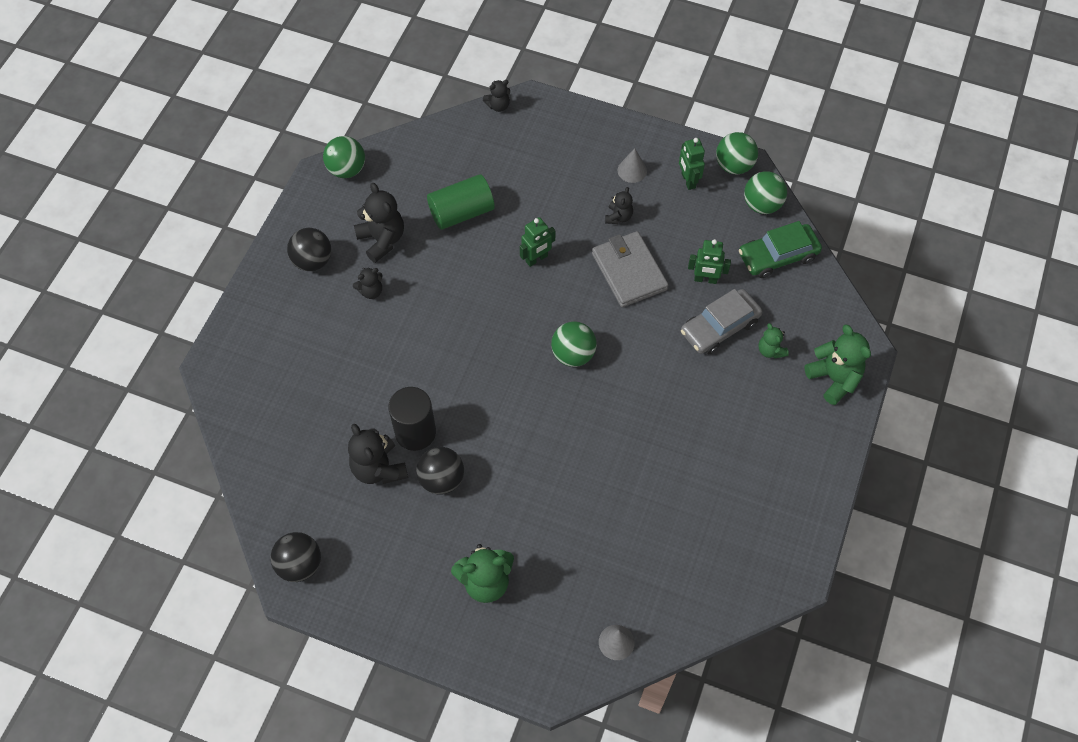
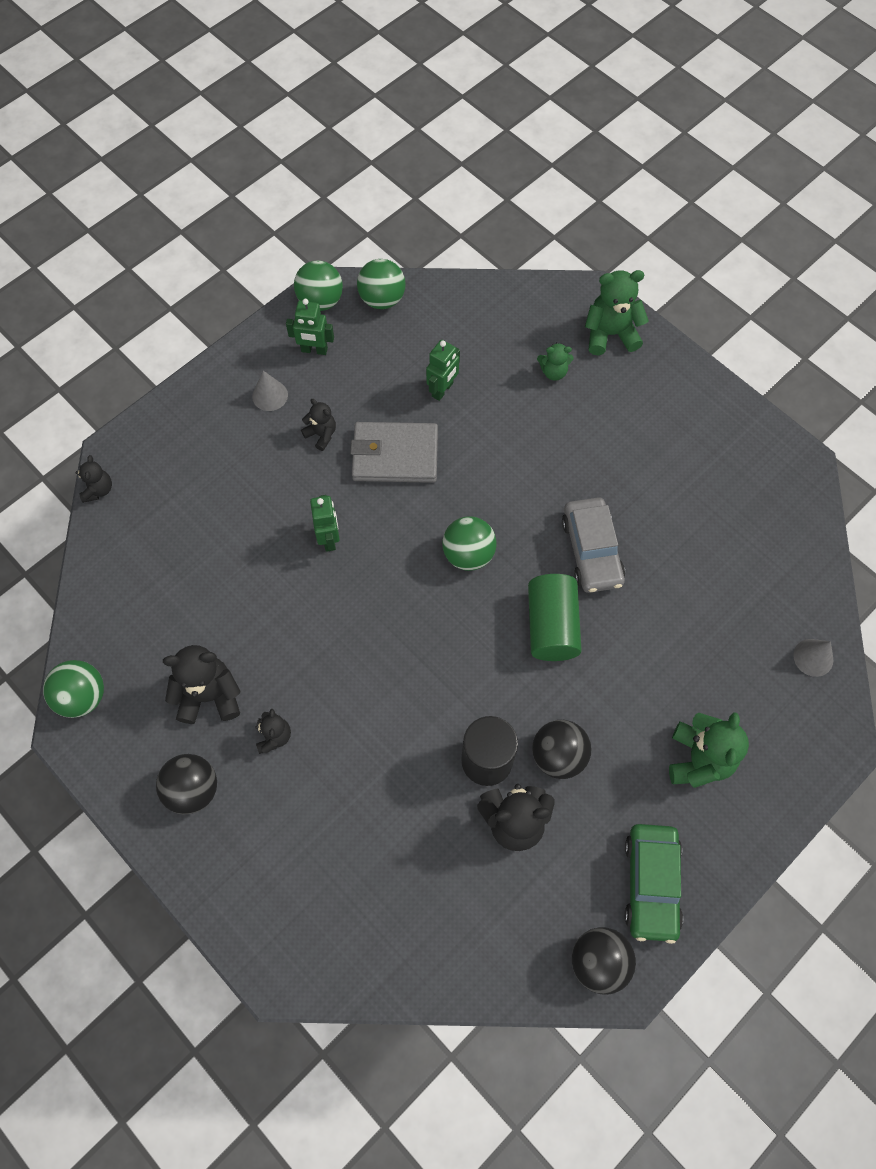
camera: 65 degrees left, 5 degrees up
green cylinder [427,174,495,230] -> green cylinder moved to [528,574,582,661]
grey car [681,289,762,354] -> grey car moved to [562,497,625,593]
green car [739,221,822,278] -> green car moved to [624,824,683,944]

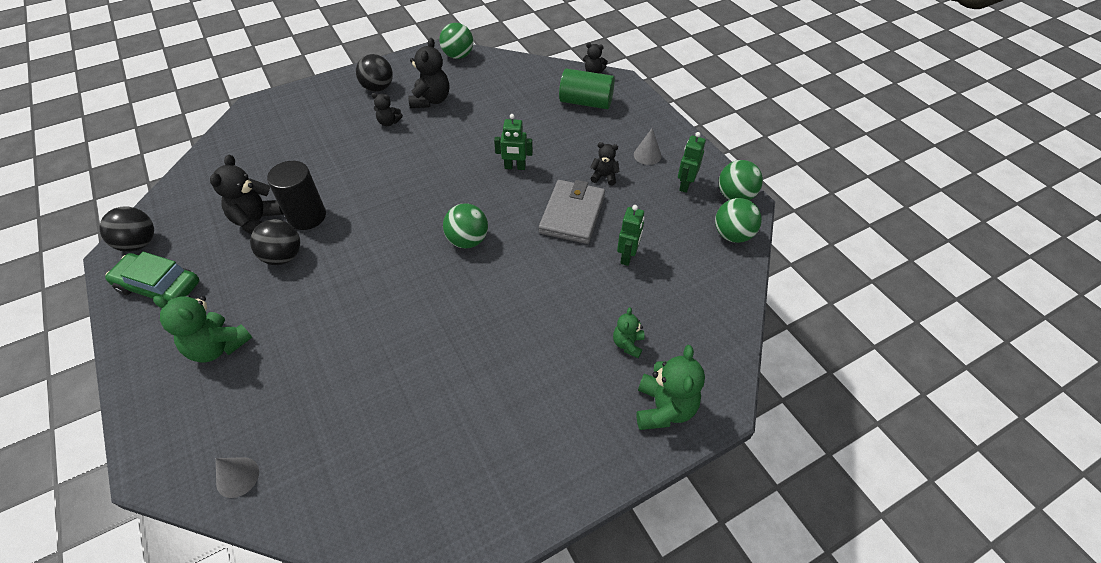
camera: 105 degrees right, 15 degrees down
black teddy bear [301,399,336,451] -> black teddy bear turned 135 degrees counterclockwise [590,142,620,185]
green robot [426,340,460,401] -> green robot turned 120 degrees counterclockwise [617,205,644,266]
green cylinder [528,574,582,661] -> green cylinder moved to [559,68,615,109]
grey car [562,497,625,593] -> none

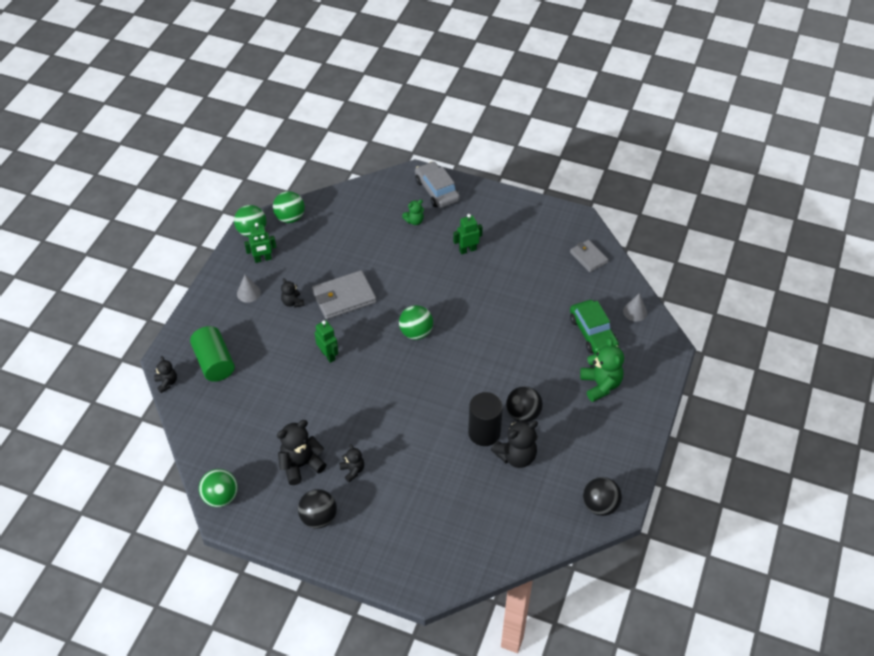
camera: 130 degrees left, 0 degrees up
green car [105,252,199,301] -> green car moved to [570,300,619,354]
green robot [617,205,644,266] -> green robot moved to [453,214,483,255]
green teddy bear [636,345,705,430] -> grey car [415,161,460,208]
none -> grey wallet [570,240,609,272]

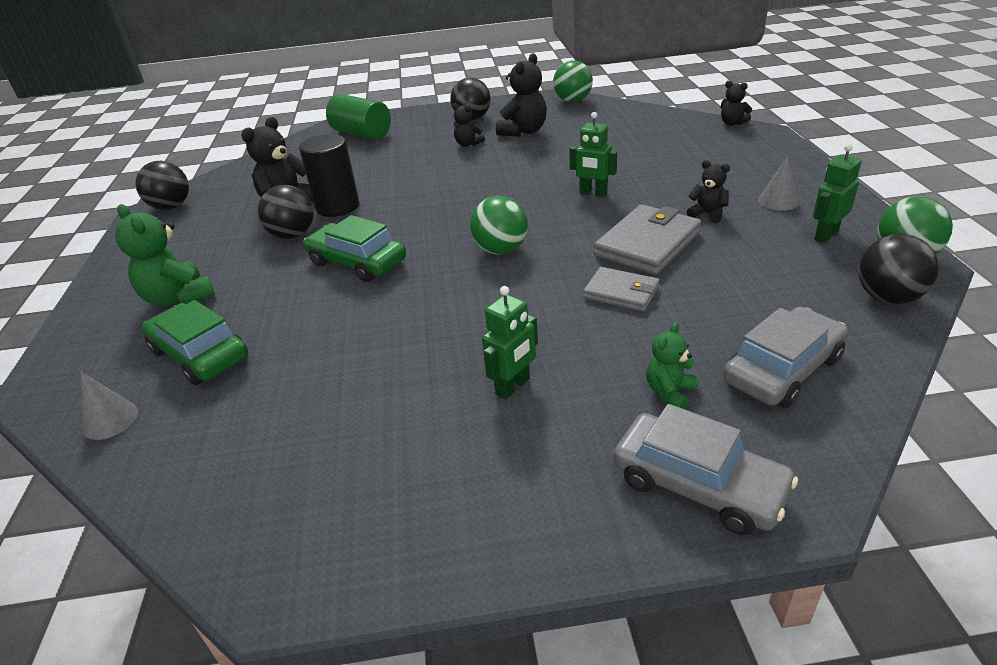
camera: 155 degrees right, 15 degrees down
green cylinder [190,326,235,382] -> green cylinder moved to [326,94,391,140]
green ball [273,191,305,223] -> black ball [858,234,939,304]
grey wallet [570,240,609,272] -> grey wallet moved to [583,267,660,312]
none -> green car [304,215,406,282]
none -> grey car [723,307,848,408]

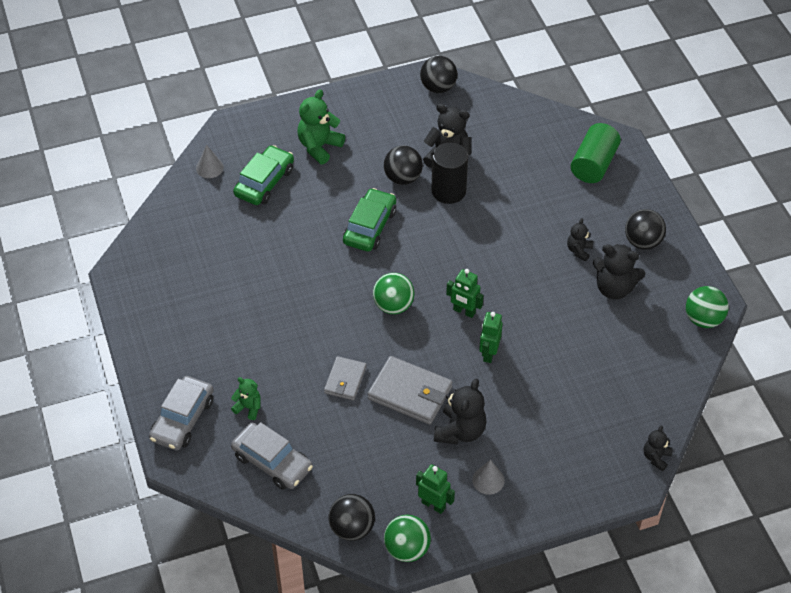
camera: 75 degrees right, 15 degrees up
green robot [482,286,538,400] -> green robot moved to [446,269,483,318]
black teddy bear [687,160,730,224] -> black teddy bear [434,379,486,445], size x1.76

